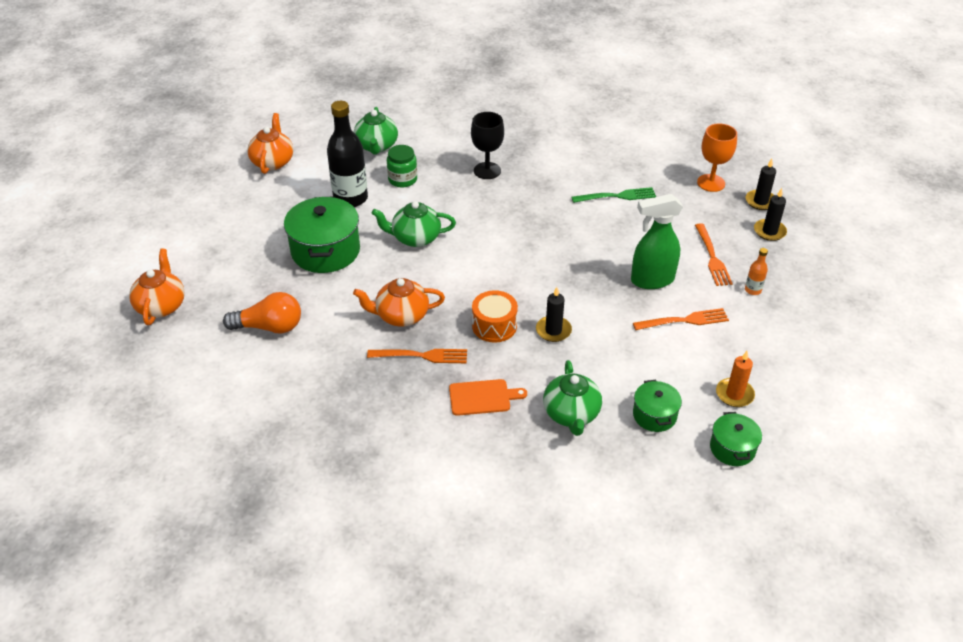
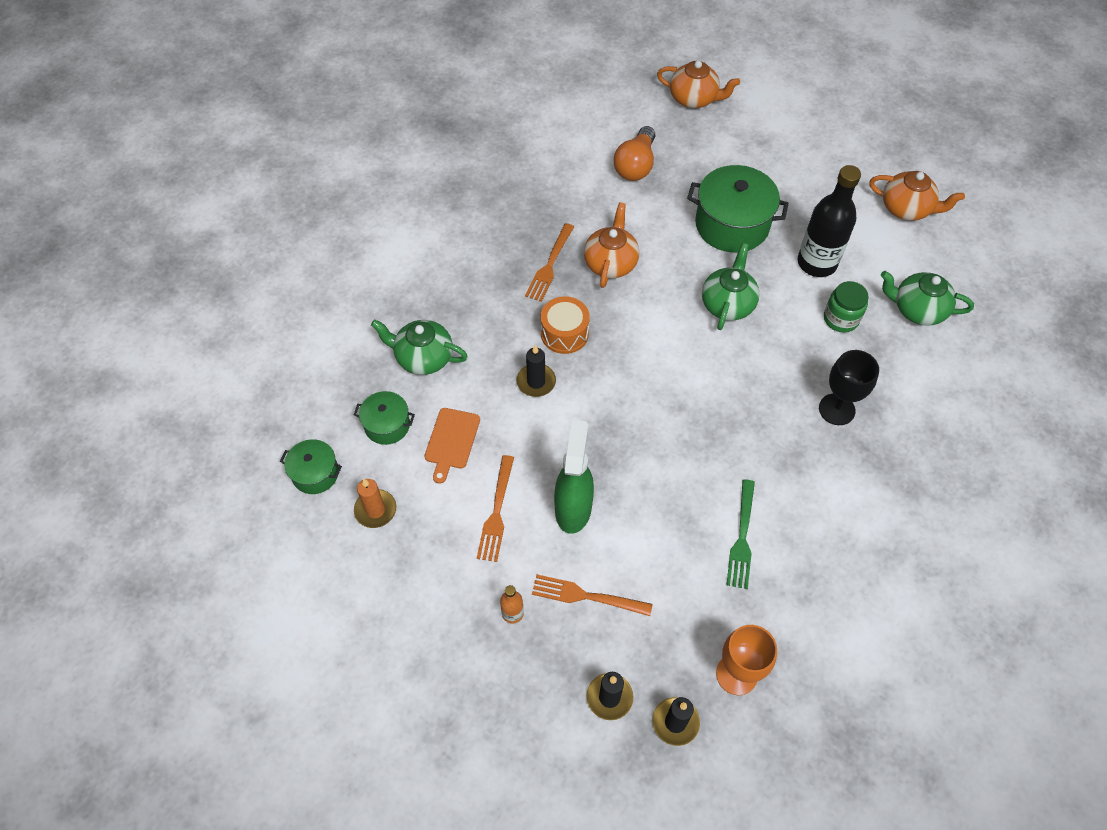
camera: 110 degrees right, 15 degrees up
orange cutting board [449,379,527,416] -> orange cutting board moved to [424,408,480,484]

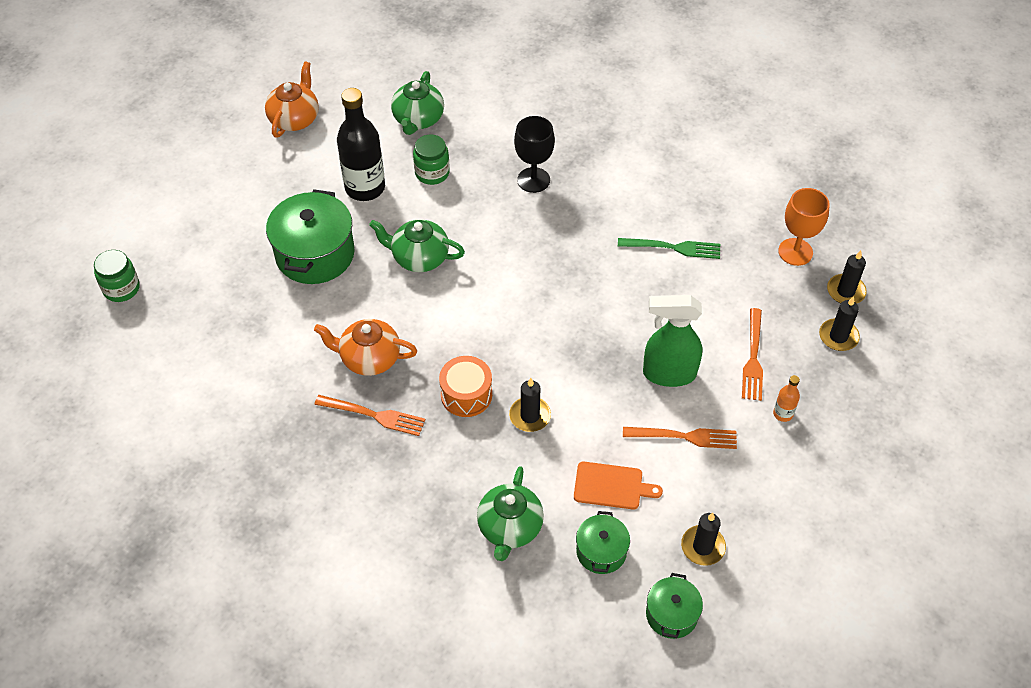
camera: 95 degrees left, 5 degrees down
orange candle [354,479,396,528] -> black candle [681,513,726,566]
orange light bulb [614,126,655,181] -> none
orange teapot [657,60,740,108] -> green jar [94,250,140,302]

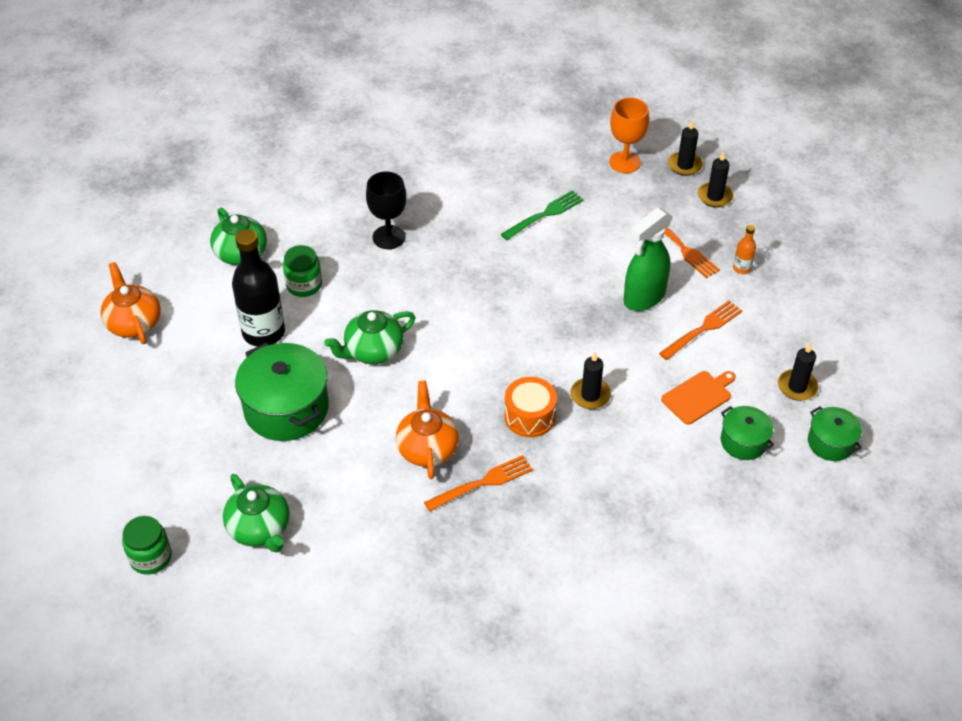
camera: 45 degrees left, 5 degrees down
orange teapot [314,319,417,376] -> orange teapot turned 120 degrees clockwise [396,380,459,479]
green teapot [477,466,544,561] -> green teapot moved to [223,474,290,552]

